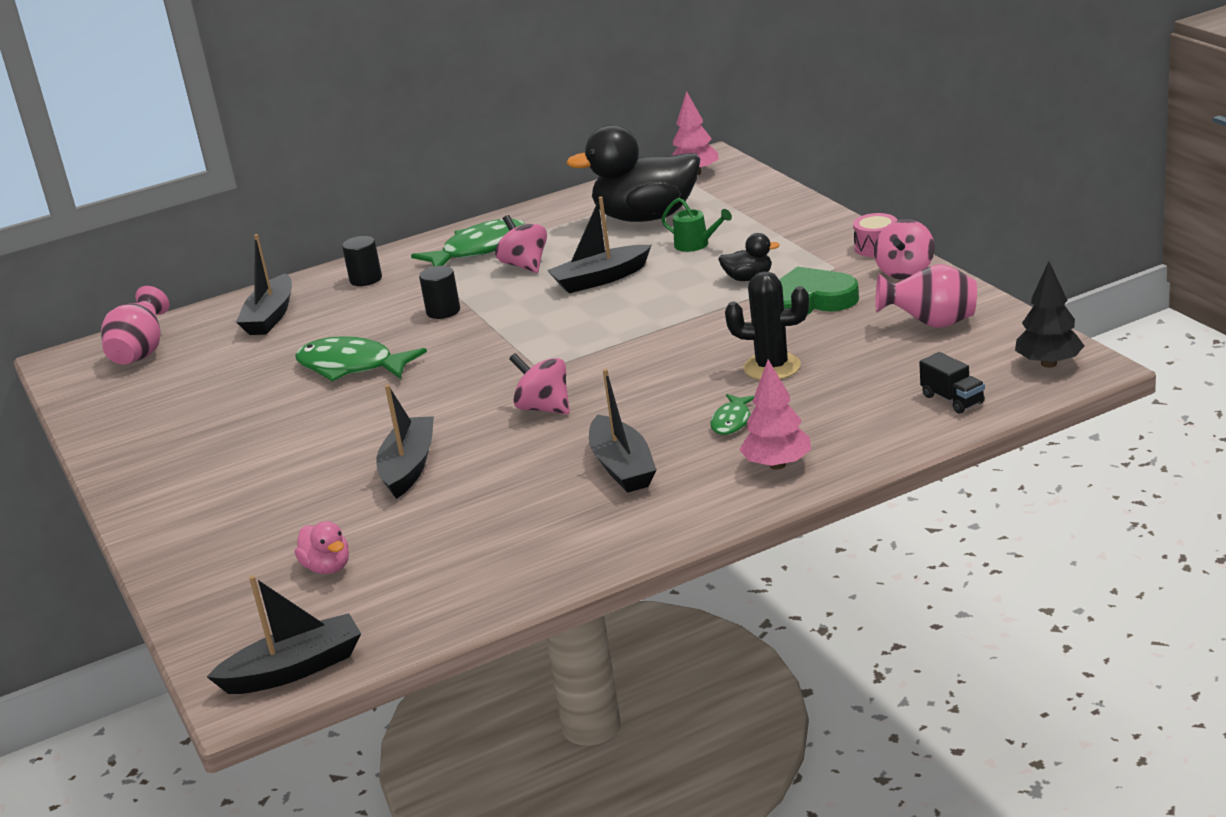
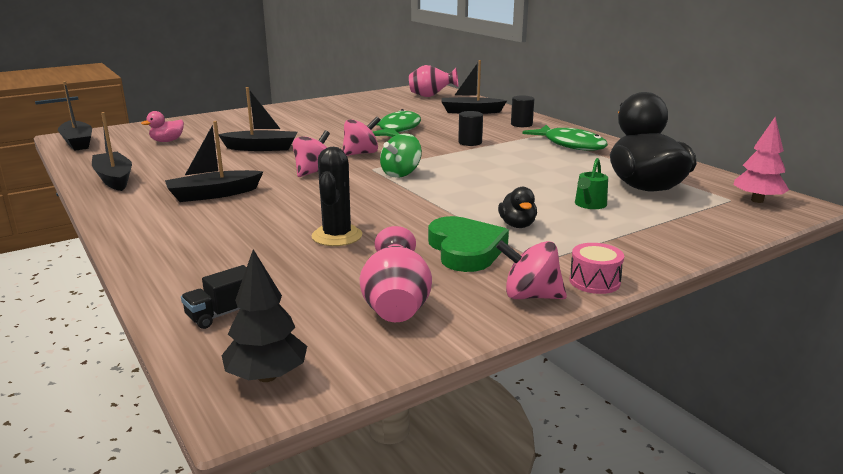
camera: 80 degrees right, 5 degrees down
pink spinning top [495,215,547,273] -> pink spinning top moved to [342,116,380,156]
black boat [547,197,651,293] -> black boat moved to [92,112,132,191]
green fish [710,394,755,435] -> none
pink tree [739,360,811,470] -> none
none -> green spinning top [380,133,422,178]

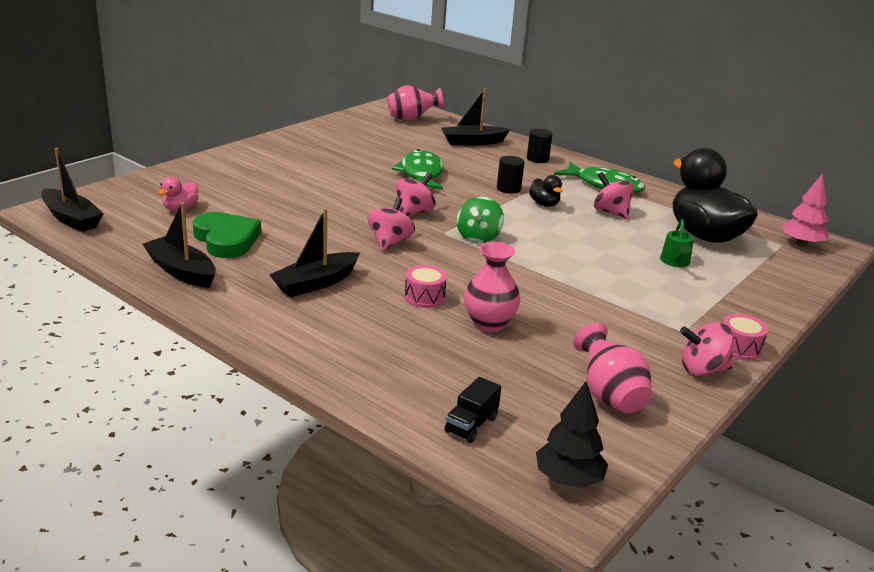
camera: 20 degrees left, 5 degrees up
black boat [219,87,298,151] -> none
black cactus [311,147,362,246] -> pink vase [464,242,521,332]
green heart [428,216,509,272] -> green heart moved to [193,212,261,258]
black duck [498,187,537,228] -> black duck moved to [529,175,563,207]
none -> pink drum [405,265,447,308]
none -> pink spinning top [594,172,634,219]

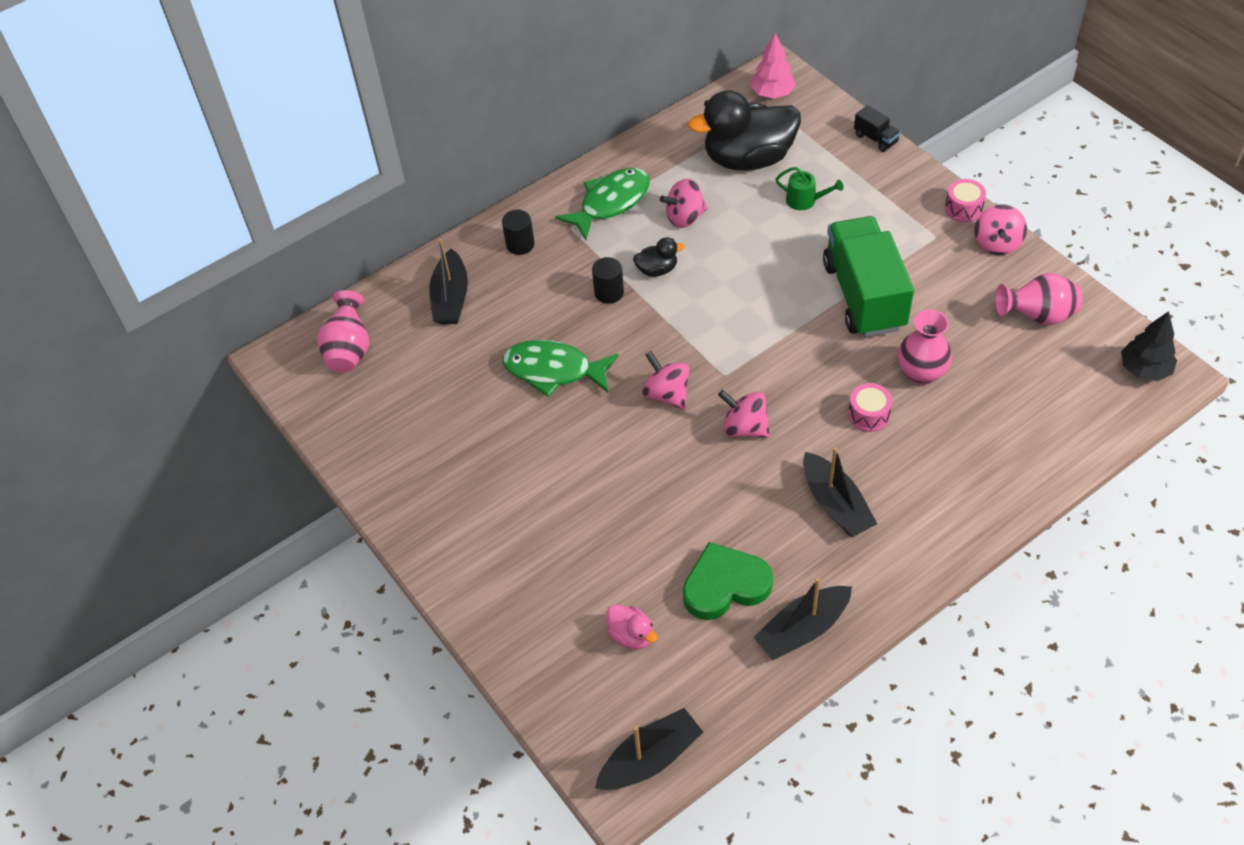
camera: 70 degrees left, 25 degrees up
black truck [444,377,501,443] -> black truck moved to [854,105,901,152]
green spinning top [456,196,504,244] -> none
none -> green truck [823,216,914,337]

